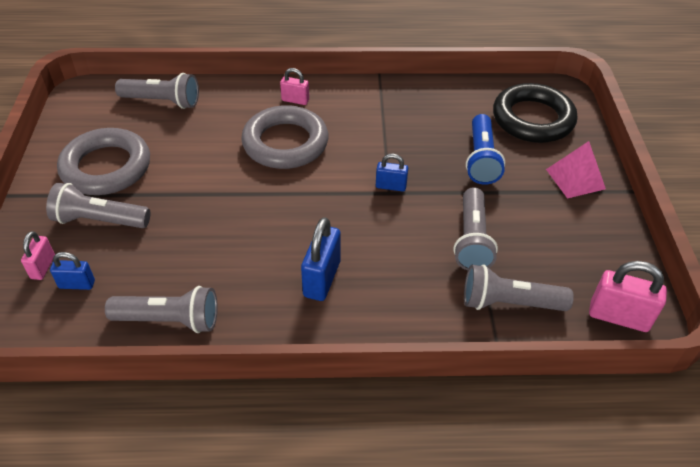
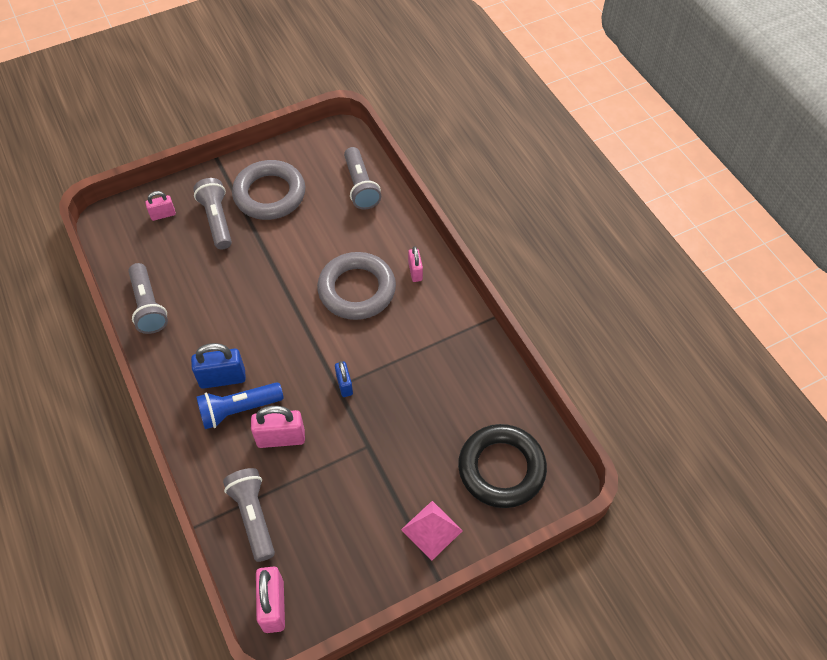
camera: 65 degrees right, 10 degrees up
blue padlock [50,252,95,290] -> none
grey flashlight [453,187,498,270] -> none
blue flashlight [466,114,505,185] -> blue flashlight moved to [196,382,284,429]
none -> pink padlock [251,406,305,448]

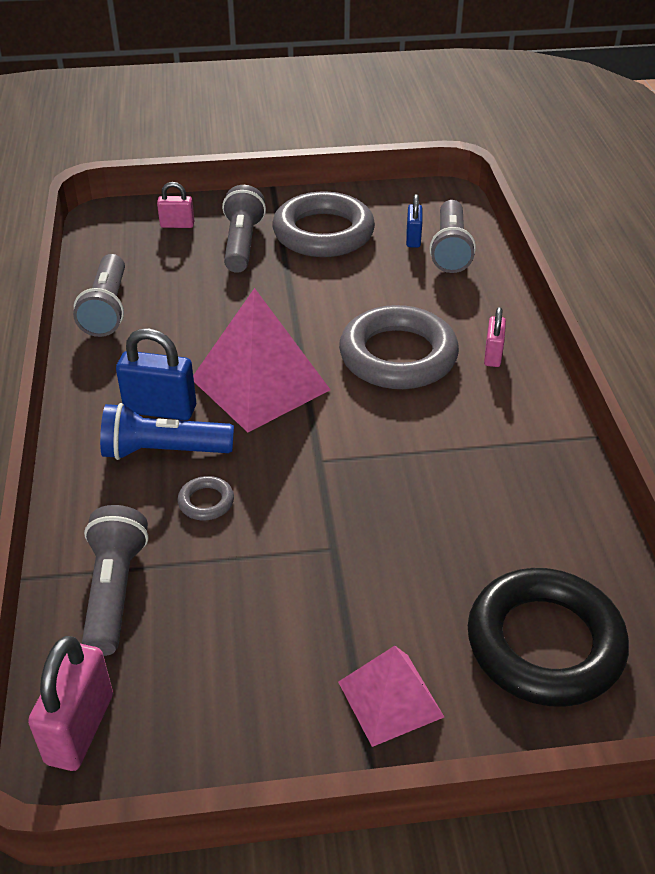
camera: 20 degrees right, 15 degrees down
pink padlock [251,406,305,448] -> grey ring [177,476,234,520]
blue padlock [335,361,353,397] -> blue padlock moved to [406,194,422,248]
none -> pink pyramid [193,288,330,432]

